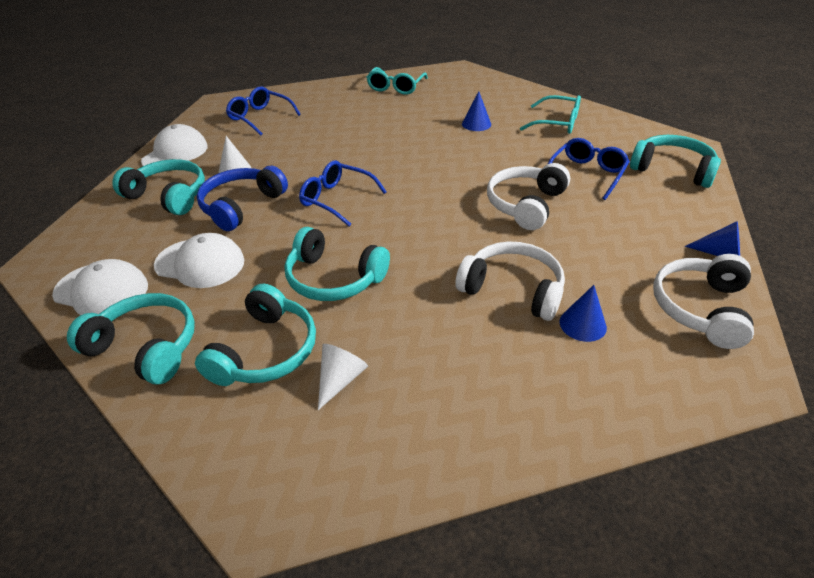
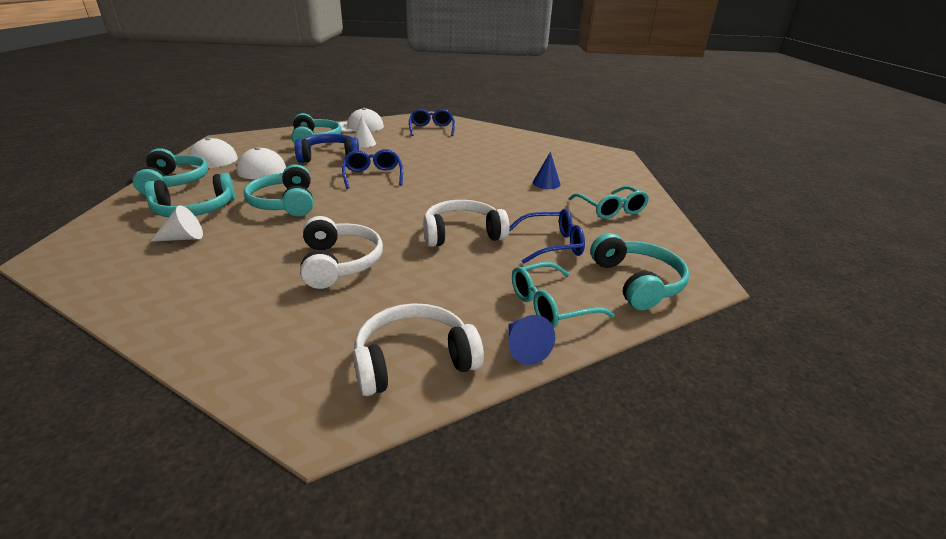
camera: 45 degrees right, 10 degrees down
turquoise glasses [367,67,428,95] -> turquoise glasses moved to [512,262,615,328]
blue cone [559,285,607,342] -> none

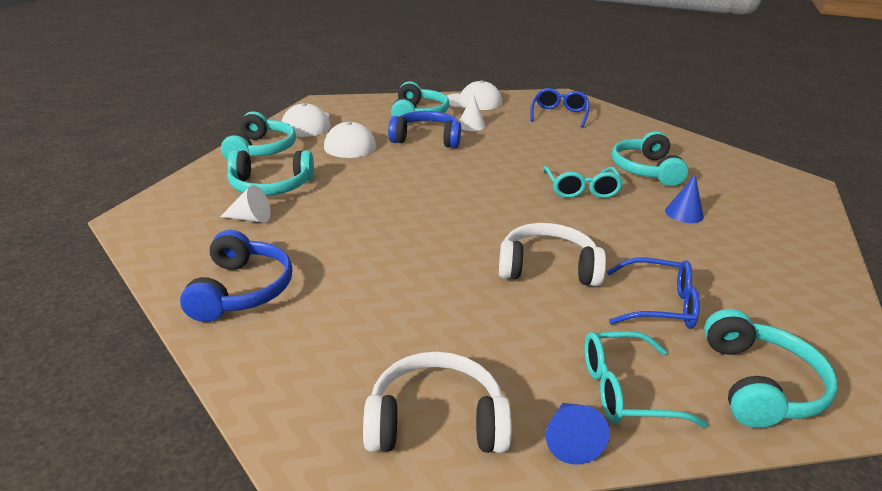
camera: 20 degrees right, 0 degrees up
turquoise headphones [244,164,313,216] -> turquoise headphones moved to [612,131,688,186]
white headphones [300,216,383,289] -> none
blue glasses [342,149,403,189] -> none
turquoise glasses [569,186,649,219] -> turquoise glasses moved to [543,166,623,198]
none -> blue headphones [180,230,293,322]

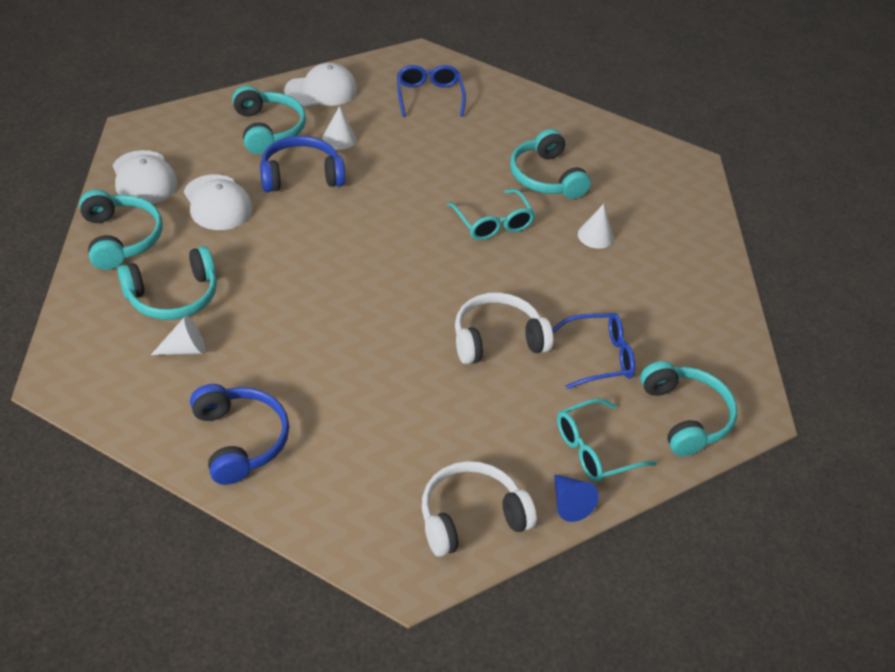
camera: 25 degrees left, 15 degrees up
blue cone [665,175,704,223] -> white cone [578,204,614,249]

